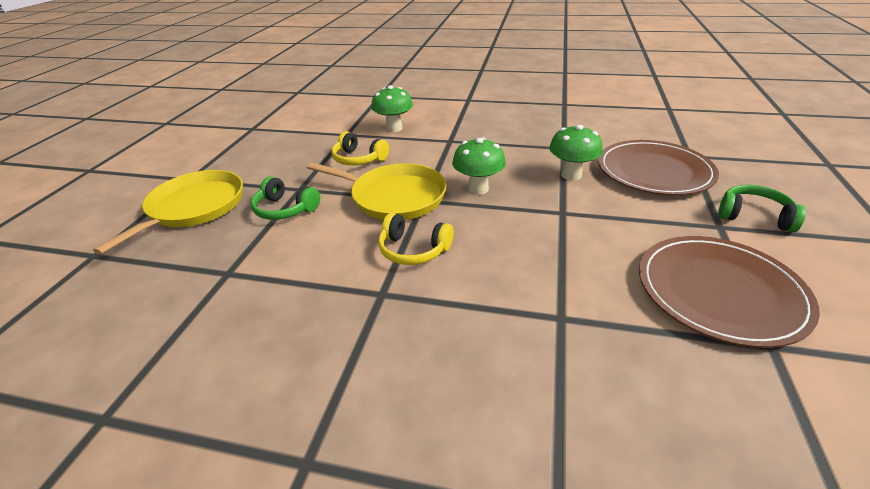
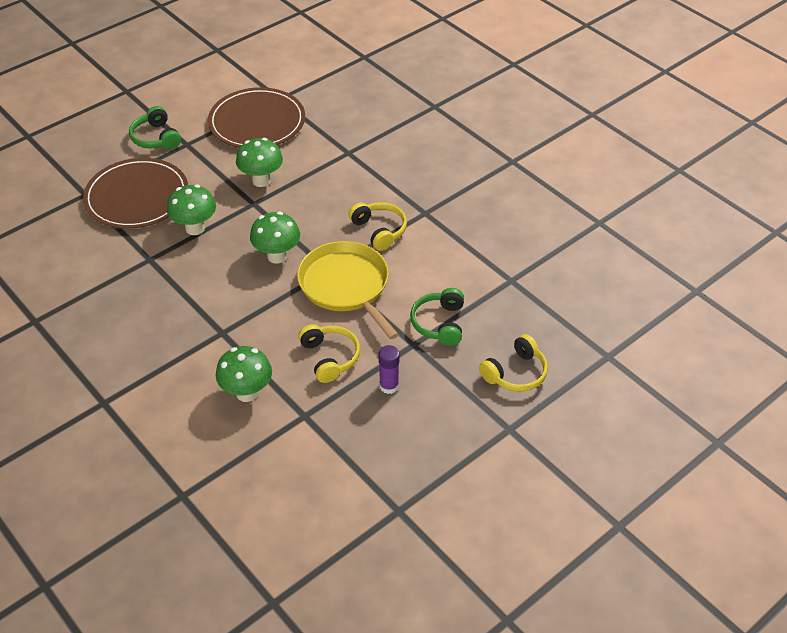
camera: 145 degrees left, 10 degrees up
yellow pan [93,170,243,255] -> yellow headphones [479,334,548,392]
green headphones [251,176,320,220] -> green headphones turned 150 degrees counterclockwise [410,288,464,346]
none -> green mushroom [236,138,283,187]
none -> purple glue stick [379,345,399,394]

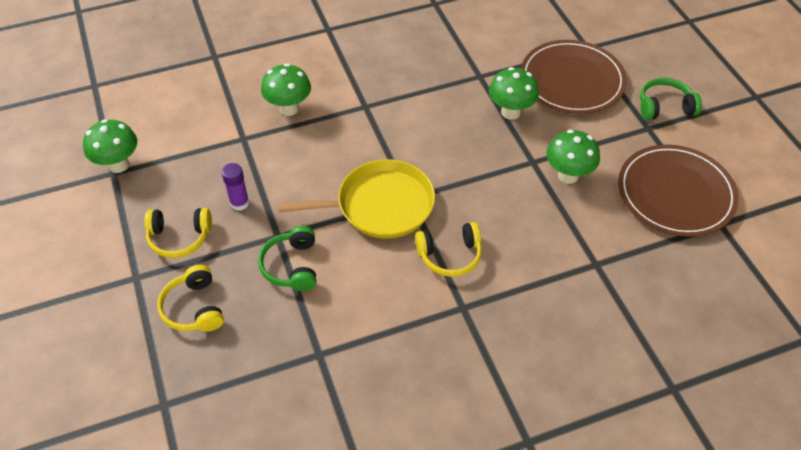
camera: 110 degrees right, 5 degrees up
green mushroom [250,212,300,264] -> green mushroom moved to [83,119,137,173]
yellow headphones [298,324,360,383] -> yellow headphones moved to [144,208,212,258]
green headphones [410,288,464,346] -> green headphones turned 120 degrees counterclockwise [258,226,316,291]

